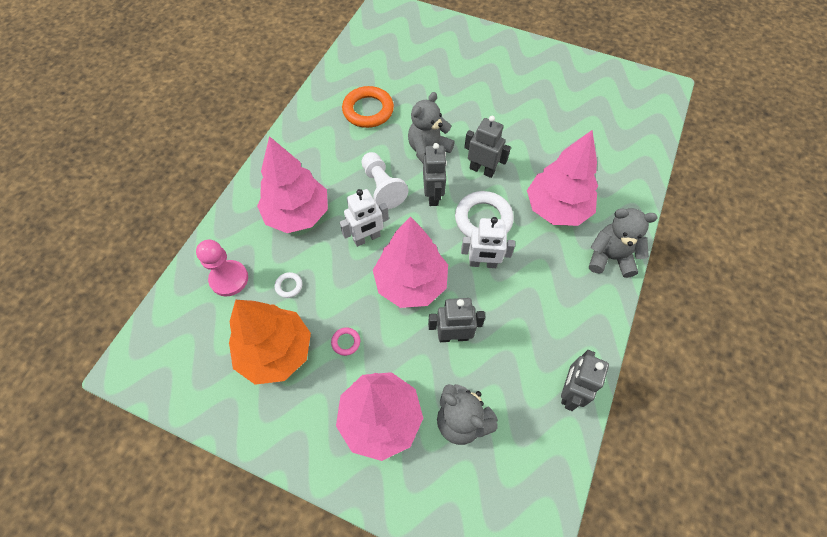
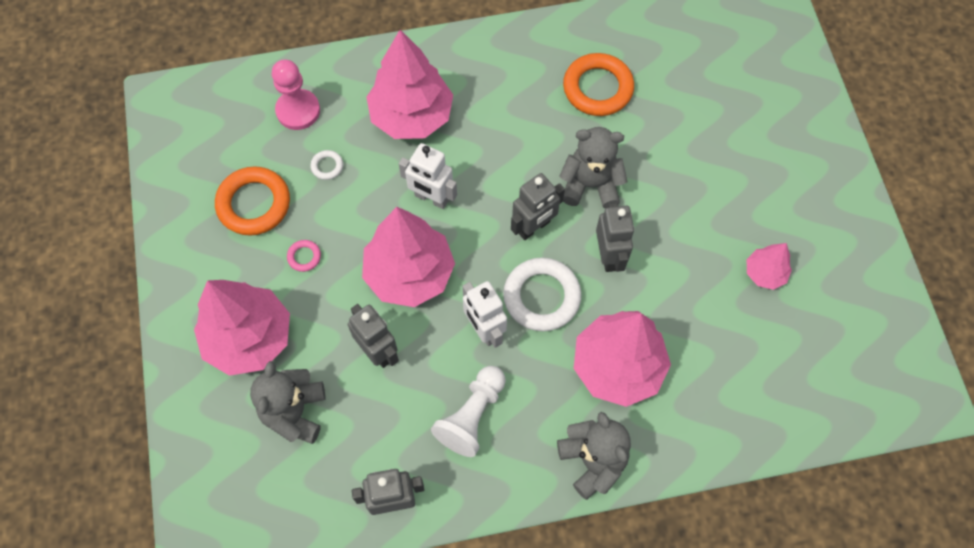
camera: 55 degrees right, 5 degrees up
orange tree [229,300,311,385] -> orange ring [215,166,290,236]
white pawn [362,152,409,209] -> white pawn moved to [431,366,506,457]
none -> pink tree [747,243,792,290]

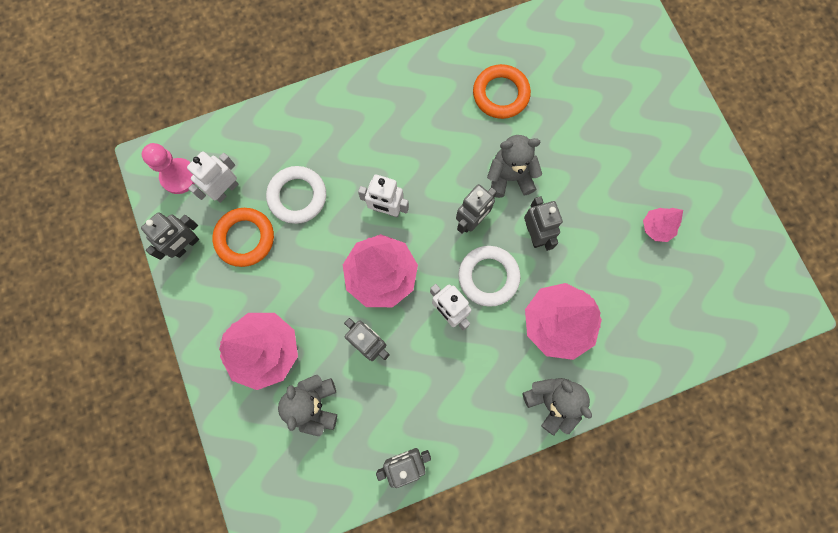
camera: 10 degrees left, 10 degrees up
pink pawn [272,60,320,130] -> pink pawn moved to [142,143,195,194]
pink ring [287,240,321,272] -> none
white ring [311,150,343,180] -> white ring [266,166,326,224], size x2.24
pink tree [367,30,453,139] -> none
white pawn [431,366,506,457] -> none
none -> grey robot [141,212,199,260]
none -> white robot [187,152,238,203]

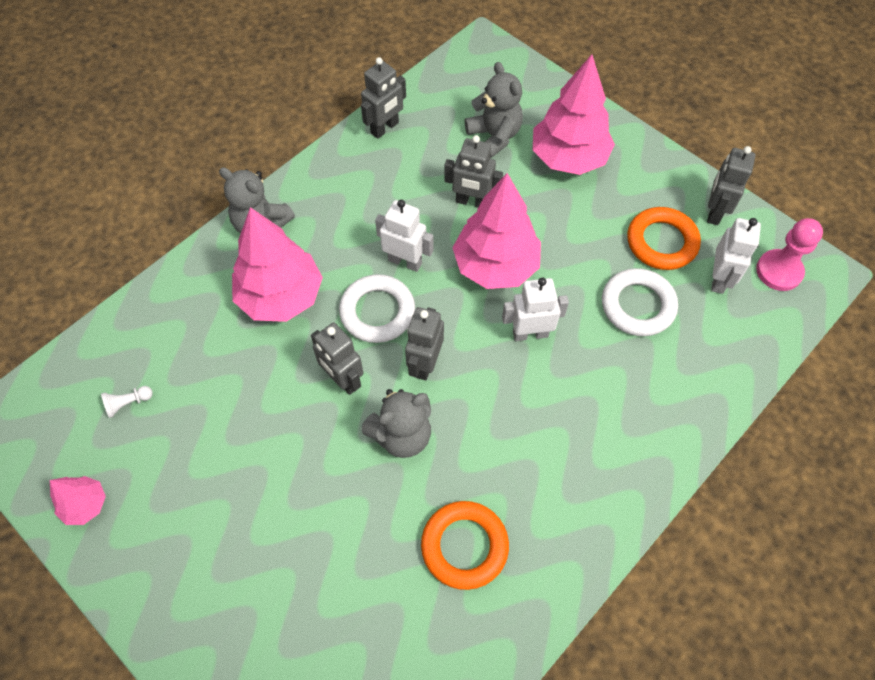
camera: 155 degrees right, 15 degrees down
pink tree [643,208,683,242] -> pink tree moved to [50,476,106,525]
none -> white pawn [101,386,153,418]

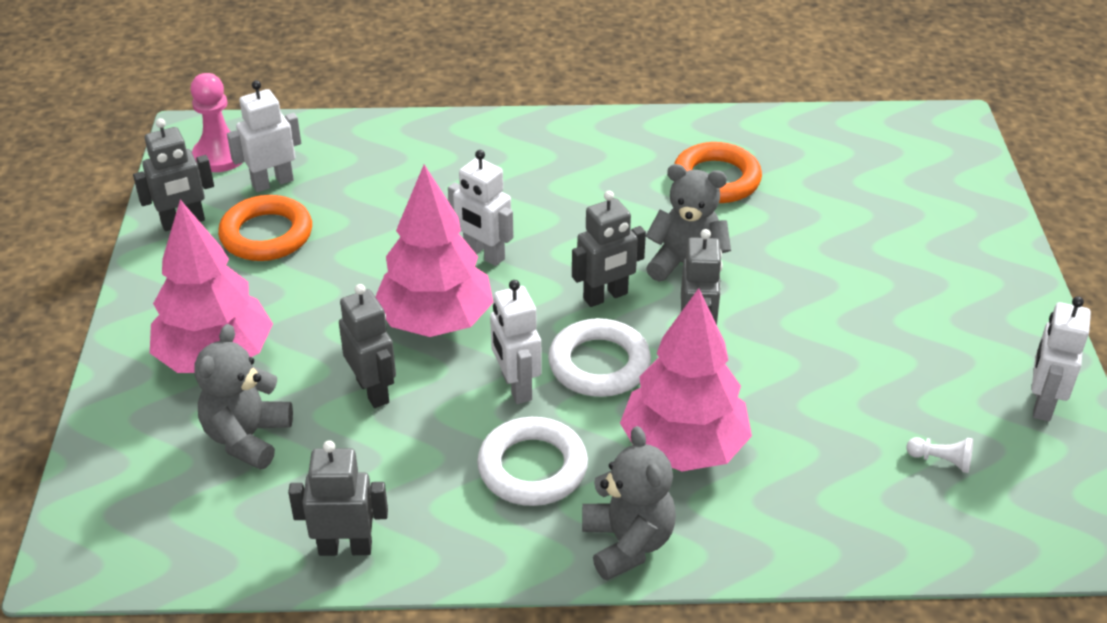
camera: 135 degrees left, 20 degrees down
pink tree [50,476,106,525] -> white robot [1032,296,1091,421]
white ring [602,268,678,336] -> white ring moved to [477,417,588,506]

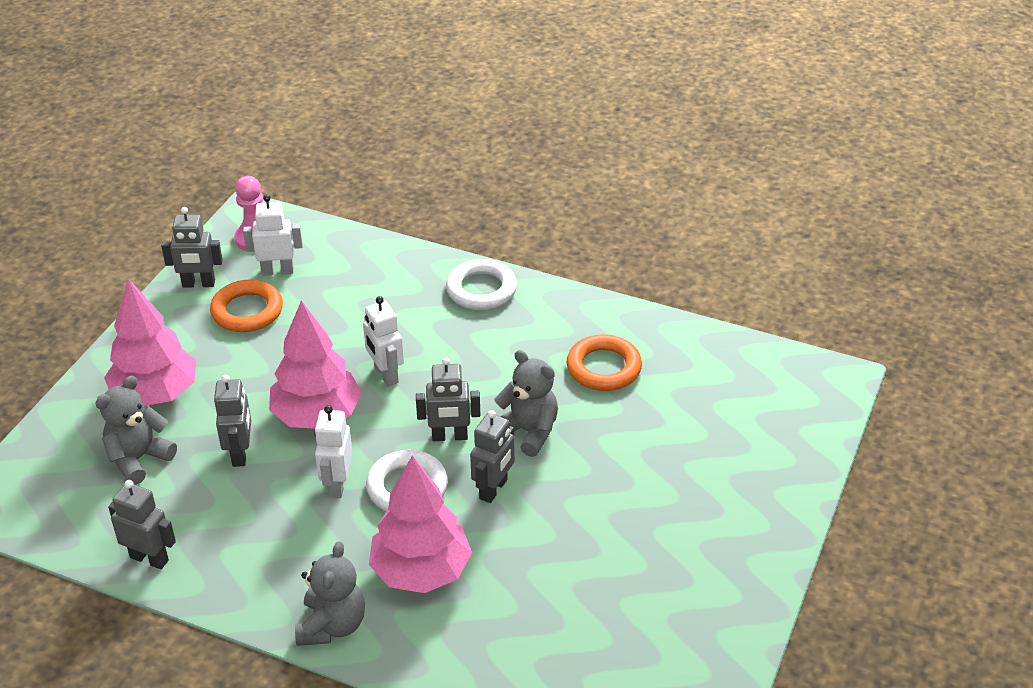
camera: 25 degrees right, 0 degrees up
white ring [477,417,588,506] -> white ring moved to [446,259,517,310]
white pawn [907,437,973,473] -> none
white robot [1032,296,1091,421] -> none

